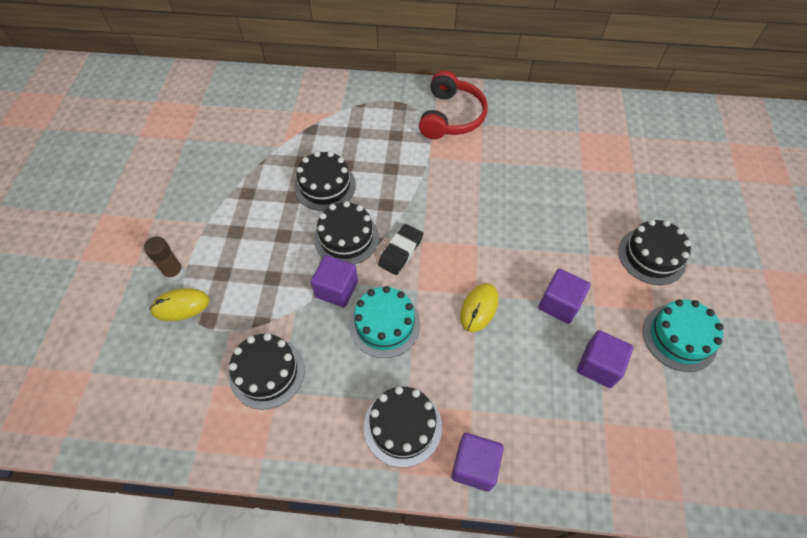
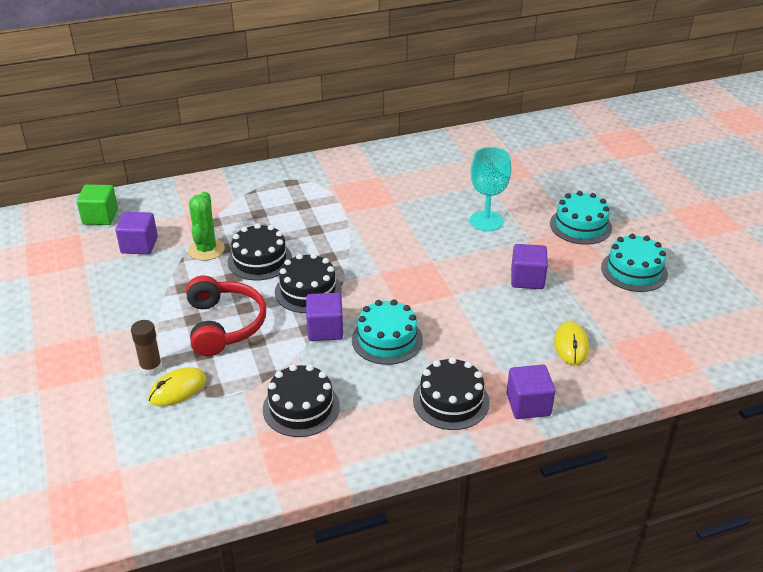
camera: 25 degrees left, 20 degrees down
black eraser [378,224,423,275] -> none
red headphones [419,70,488,139] -> red headphones moved to [186,275,266,356]
yellow mouse [460,283,498,332] -> yellow mouse moved to [554,321,589,366]
purple cube [577,330,633,388] -> purple cube moved to [116,212,158,254]
black cake [618,219,691,285] -> turquoise cake [550,191,612,245]
none -> green cube [77,184,118,225]
none -> green cactus [188,191,225,261]
none -> turquoise goblet [470,147,511,231]

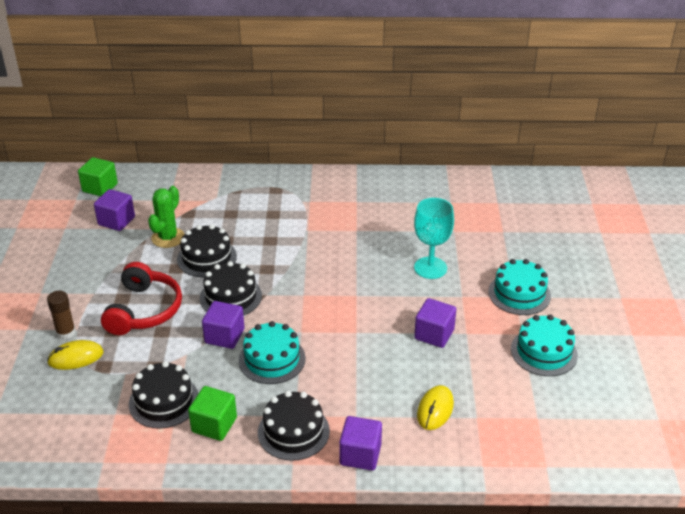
camera: 20 degrees right, 0 degrees up
none -> green cube [188,386,237,441]

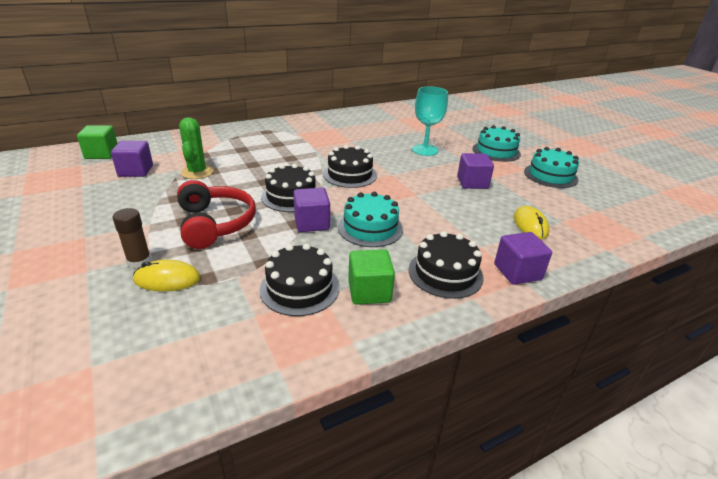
camera: 30 degrees left, 5 degrees down
yellow mouse [47,340,104,370] -> yellow mouse turned 45 degrees clockwise [133,260,201,291]
black cake [177,224,237,277] -> black cake moved to [323,145,377,188]

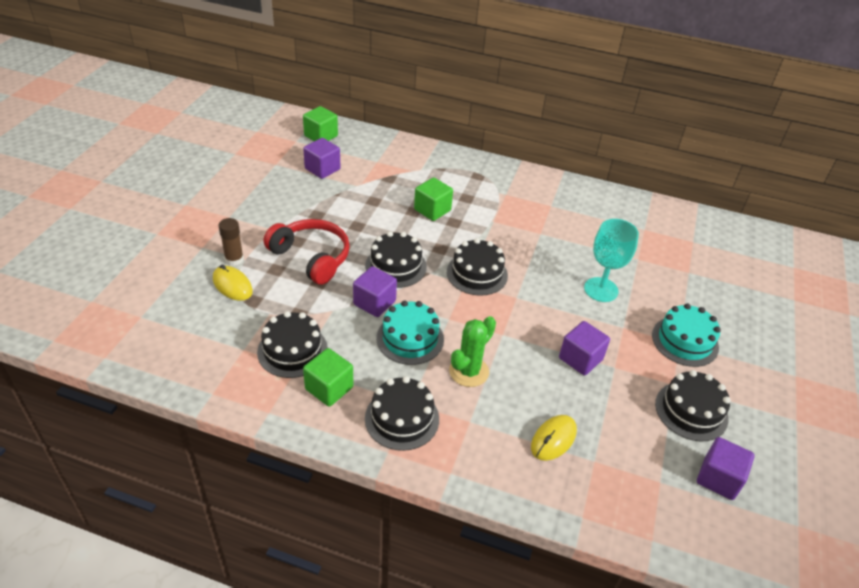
camera: 45 degrees right, 10 degrees up
red headphones [177,180,256,249] -> red headphones turned 75 degrees counterclockwise [264,219,350,285]
green cactus [179,117,214,179] -> green cactus moved to [449,316,496,387]
purple cube [494,232,552,285] -> purple cube moved to [697,437,755,500]
turquoise cake [524,147,579,188] -> black cake [655,370,731,441]
none -> green cube [414,177,453,221]

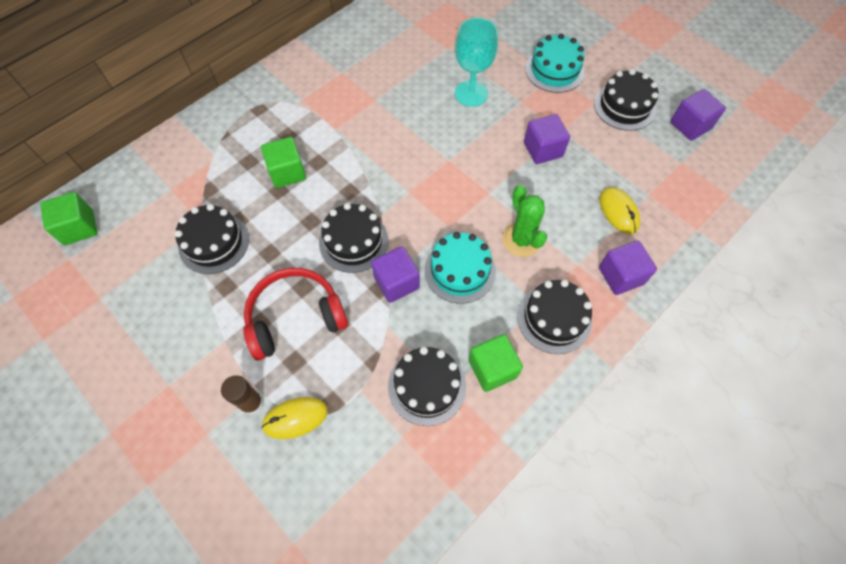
camera: 60 degrees left, 20 degrees up
purple cube [303,138,341,179] -> purple cube moved to [599,241,657,295]
black cake [447,238,508,296] -> black cake moved to [175,204,249,274]

